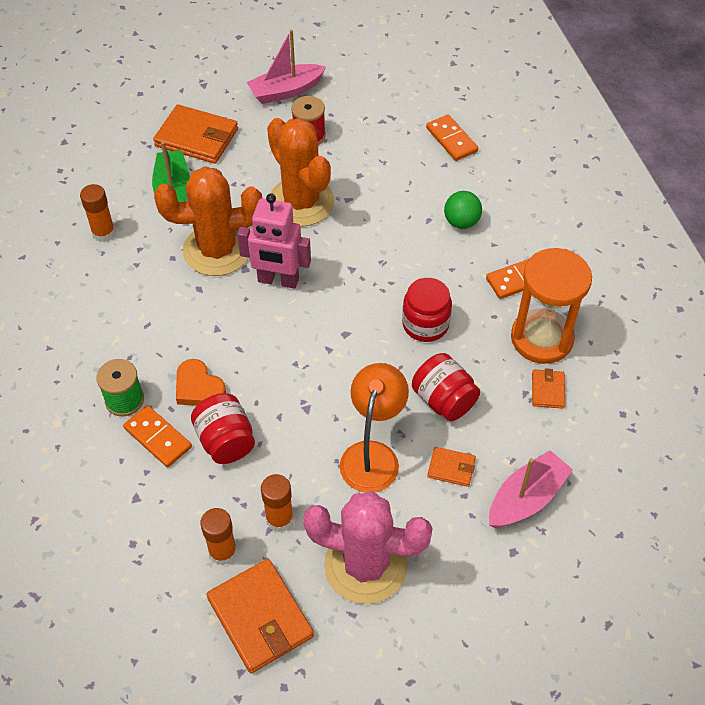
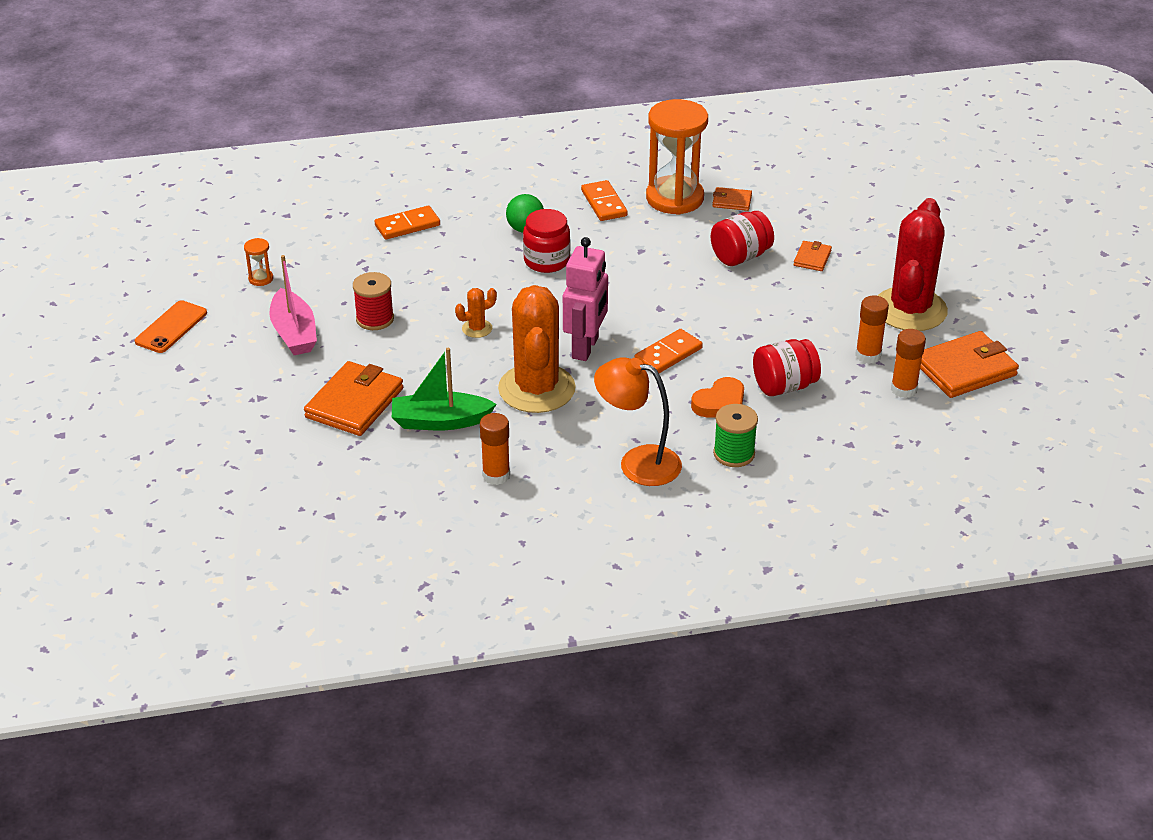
camera: 85 degrees left, 15 degrees down
orange domino [123,405,192,468] -> orange domino moved to [634,329,703,373]
orange cactus [267,118,335,227] -> orange cactus [455,288,497,338], size x0.41
pink cactus [303,491,433,604] -> red cactus [878,198,948,331]
orange lamp [340,363,409,493] -> orange lamp moved to [594,357,682,486]
red jar [402,278,452,342] -> red jar moved to [523,209,570,273]
pink boat [489,450,573,528] -> none
none -> orange phone [135,300,207,353]
none -> orange hourglass [244,238,273,286]

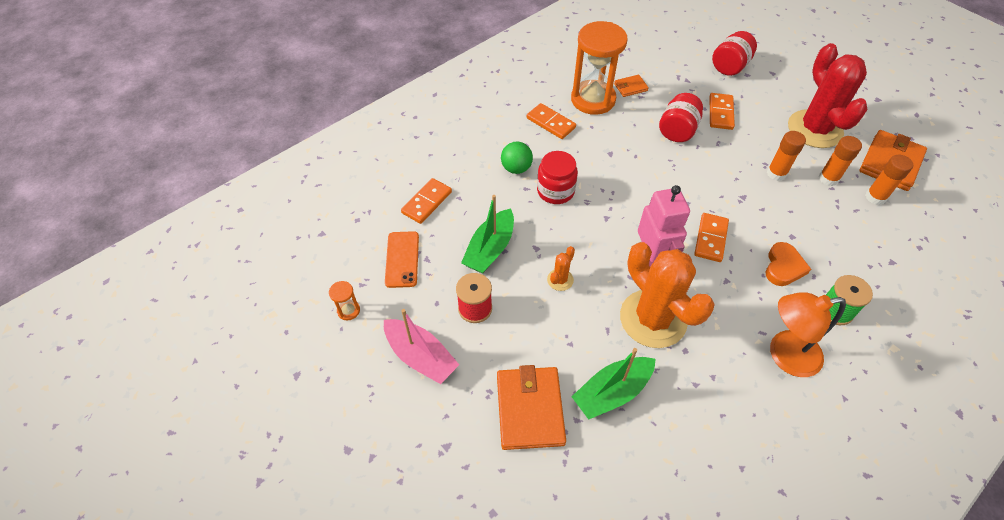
camera: 30 degrees left, 15 degrees up
orange phone [135,300,207,353] -> orange phone moved to [385,231,419,288]
orange glue stick [480,413,510,485] -> orange glue stick moved to [767,131,806,181]
red jar [753,339,821,396] -> red jar moved to [712,31,757,76]
orange wallet [794,241,832,271] -> orange domino [709,93,735,130]
none -> green boat [461,195,514,274]

